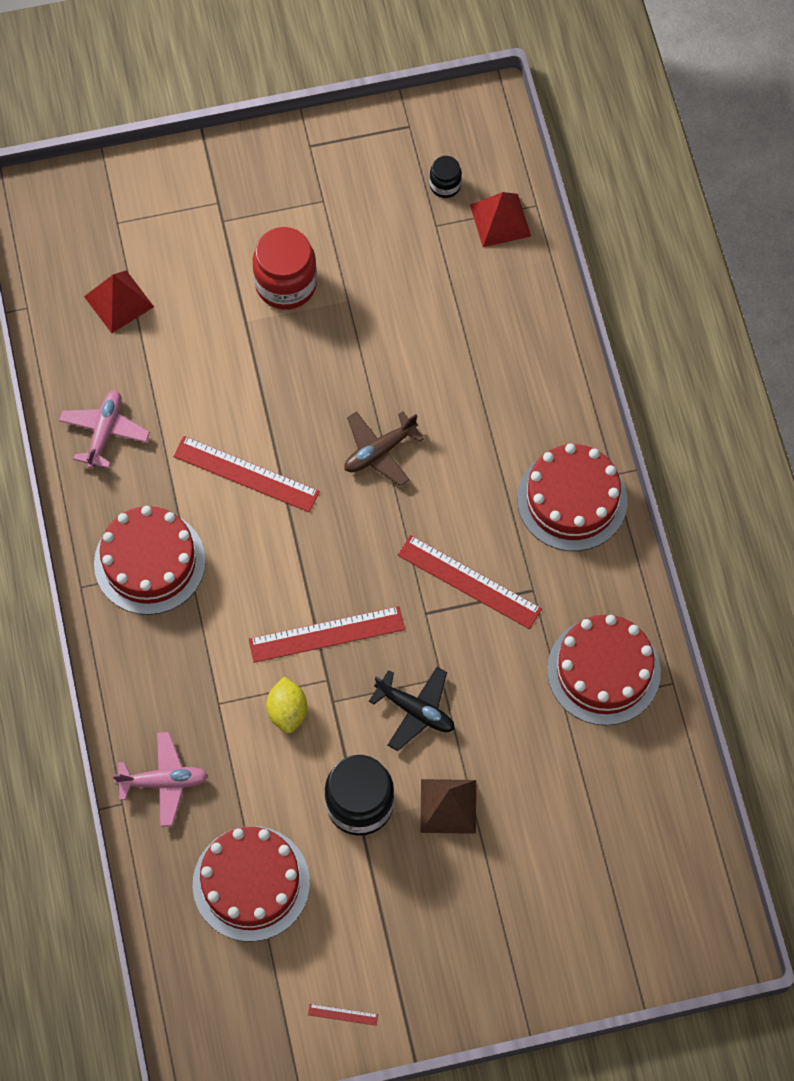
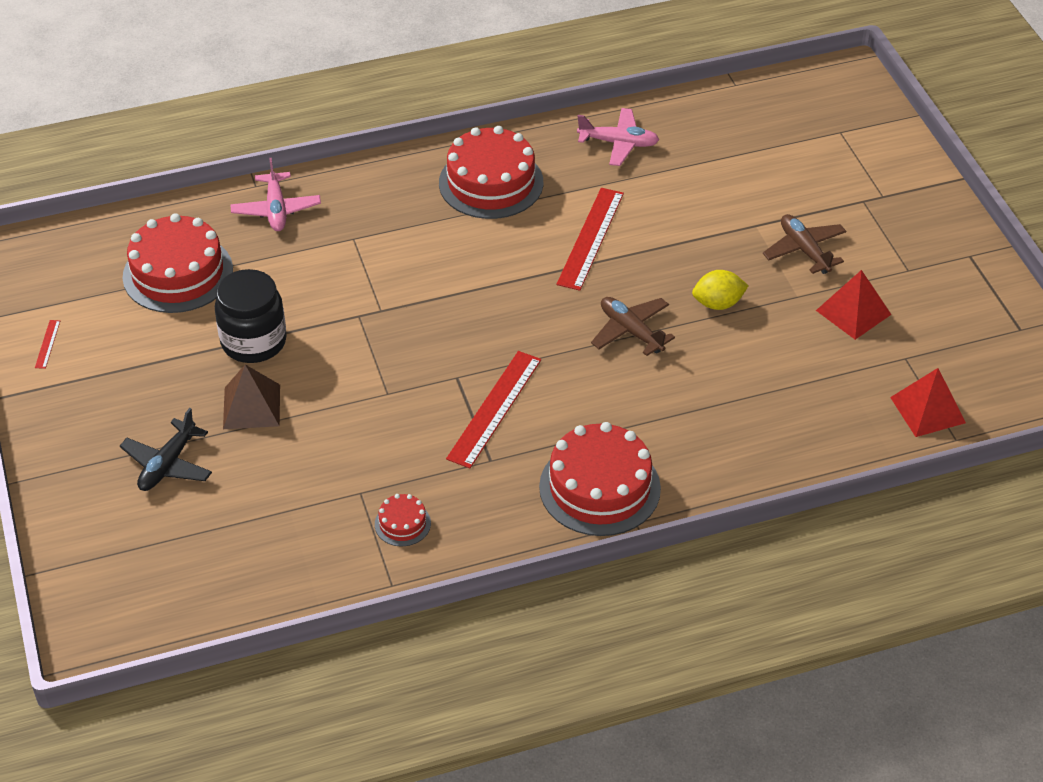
camera: 85 degrees right, 20 degrees down
red pyramid [84,270,154,333] -> red pyramid moved to [816,270,892,340]
red ruler [249,606,405,663] -> none
red jar [253,227,317,310] -> brown plane [763,214,846,274]
yellow lemon [266,677,307,733] -> yellow lemon moved to [692,270,749,310]
black plane [369,667,455,751] -> black plane moved to [120,408,212,491]
black jar [430,156,462,198] -> none
red cake [547,615,661,726] -> red cake [375,494,431,546], size x0.46

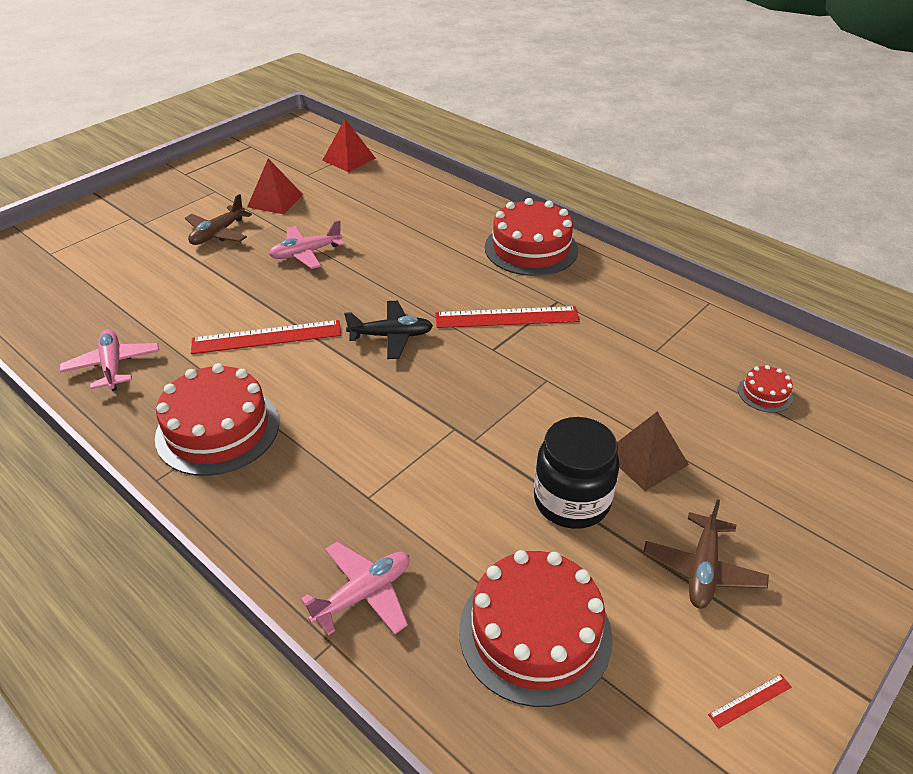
camera: 120 degrees left, 5 degrees down
black plane [120,408,212,491] -> black plane moved to [344,301,433,359]
red cake [375,494,431,546] -> red cake moved to [738,365,793,413]
brown plane [591,297,675,356] -> brown plane moved to [643,499,769,609]
yellow lemon [692,270,749,310] -> pink plane [269,220,344,269]

